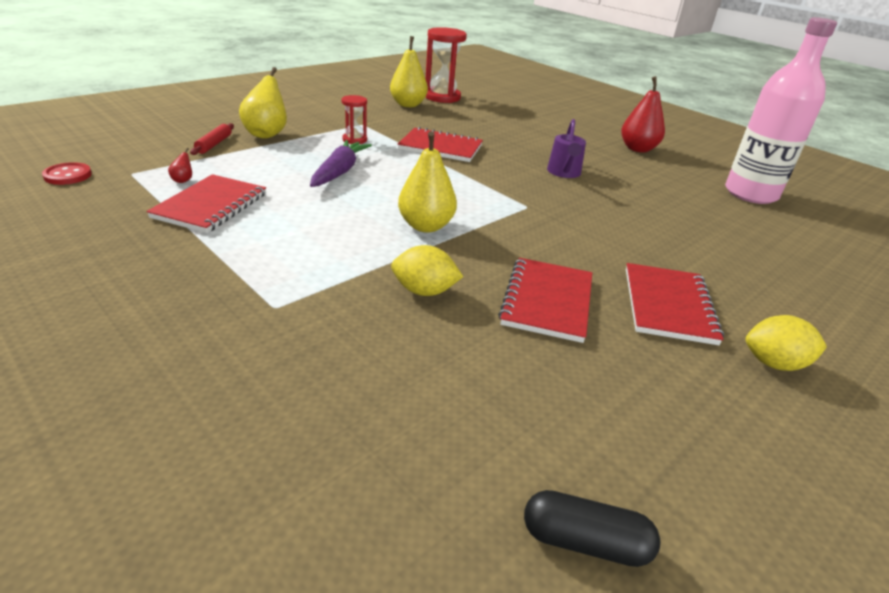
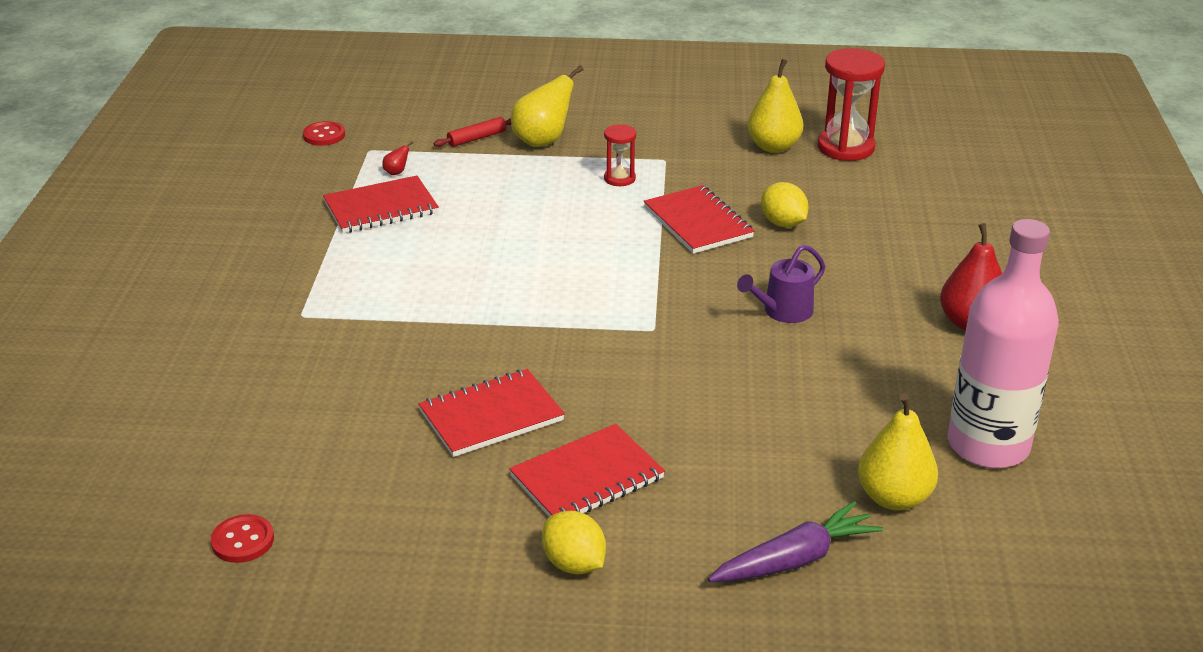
camera: 50 degrees right, 0 degrees up
purple carrot [310,140,372,187] -> purple carrot moved to [708,501,883,582]
yellow lemon [391,245,463,296] -> yellow lemon moved to [761,182,809,227]
yellow pear [398,131,457,232] -> yellow pear moved to [858,393,938,510]
black capsule [524,490,660,567] -> red button [211,514,274,563]

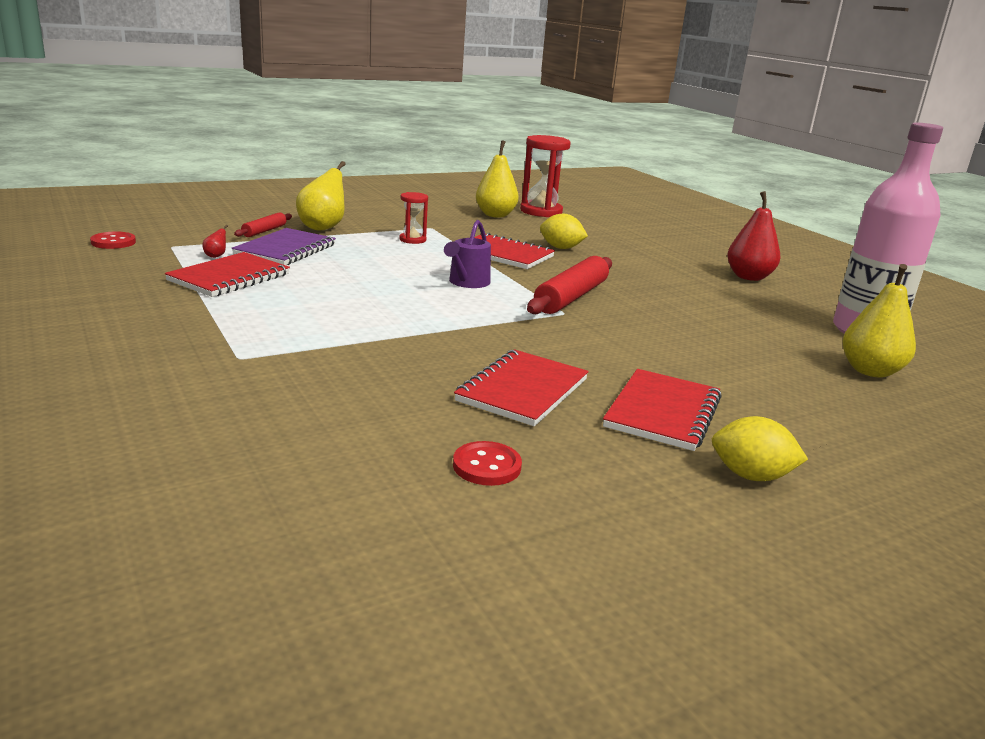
camera: 35 degrees left, 10 degrees down
red button [211,514,274,563] -> red button moved to [453,441,522,486]
purple carrot [708,501,883,582] -> none
purple watering can [737,244,825,323] -> purple watering can moved to [444,220,491,288]
none -> purple notebook [232,228,336,265]
none -> red rolling pin [527,256,612,314]

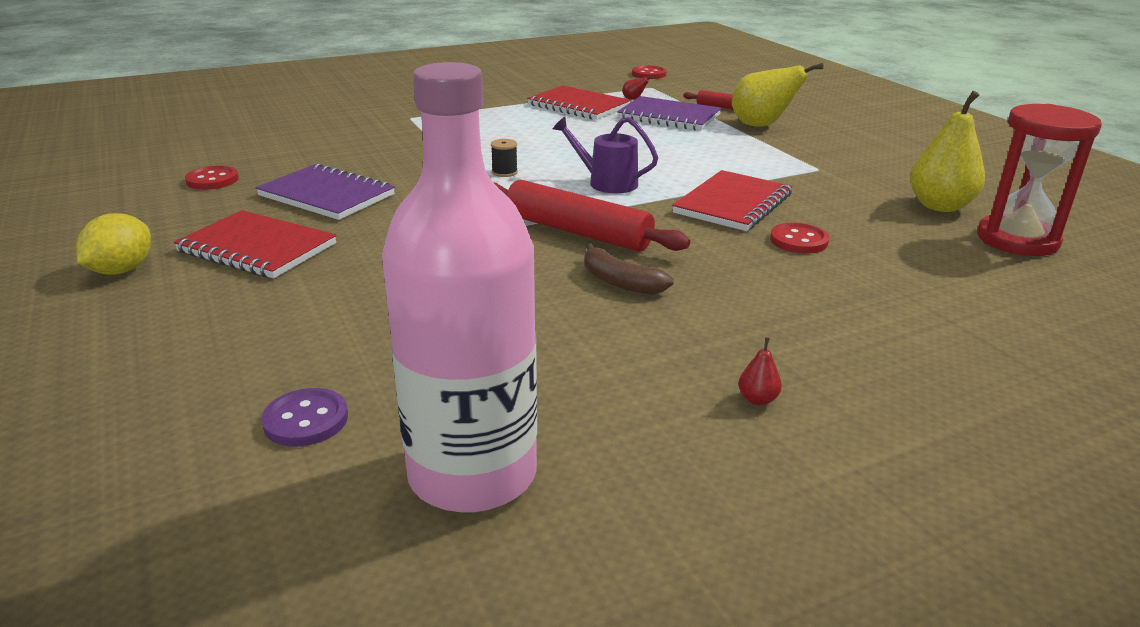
camera: 95 degrees right, 5 degrees up
red hourglass [399,192,428,244] -> none
red notebook [454,349,589,426] -> purple notebook [256,163,395,220]
yellow lemon [540,214,588,249] -> red button [770,223,829,254]
red pear [727,191,781,281] -> red pear [738,337,782,405], size x0.41
yellow pear [842,264,916,378] -> purple button [261,388,348,447]
none -> black spool [491,139,518,177]
none -> brown banana [584,244,674,295]

